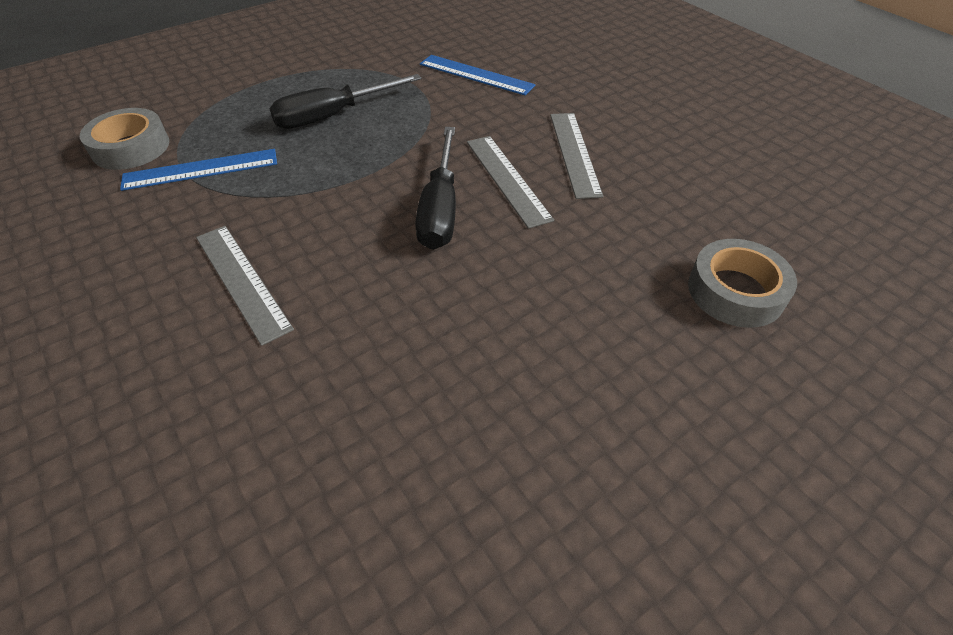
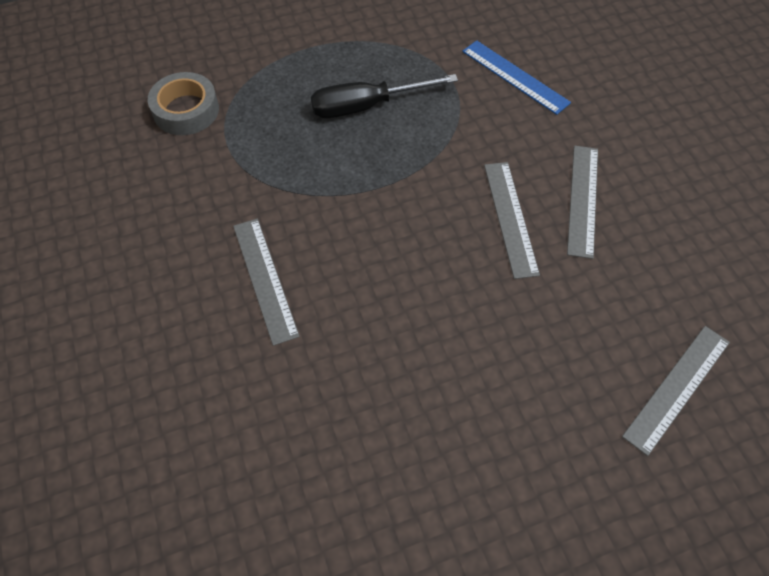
camera: 15 degrees right, 10 degrees up
blue ruler [120,149,277,191] -> none
black screwdriver [415,127,456,250] -> none
grey tape [688,239,797,328] -> grey ruler [622,326,730,456]

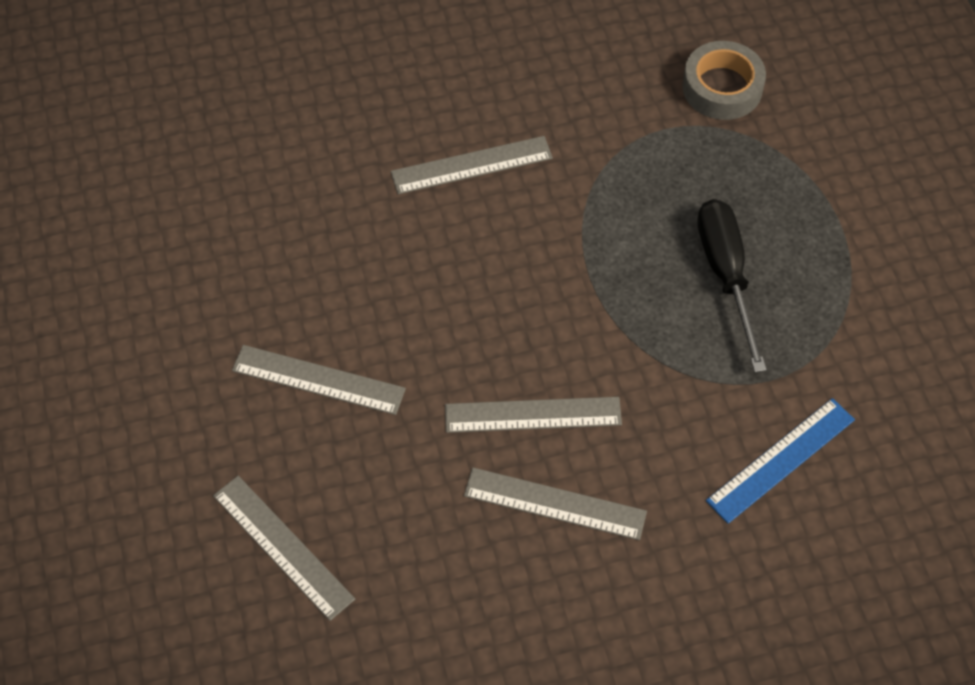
camera: 95 degrees right, 0 degrees up
none -> grey ruler [232,345,406,415]

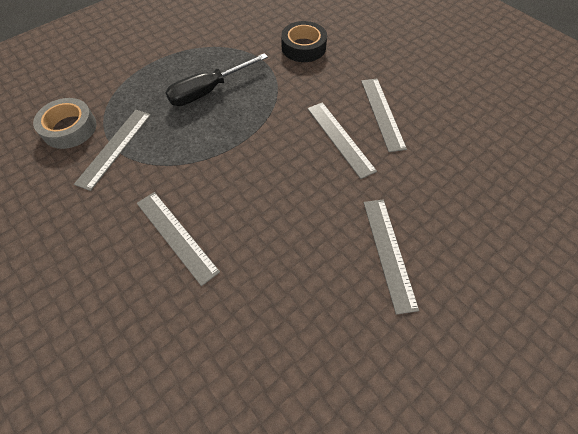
camera: 115 degrees left, 0 degrees up
grey ruler [213,476,355,621] -> grey ruler moved to [74,110,151,191]
blue ruler [706,398,855,524] -> black tape [281,21,327,62]

